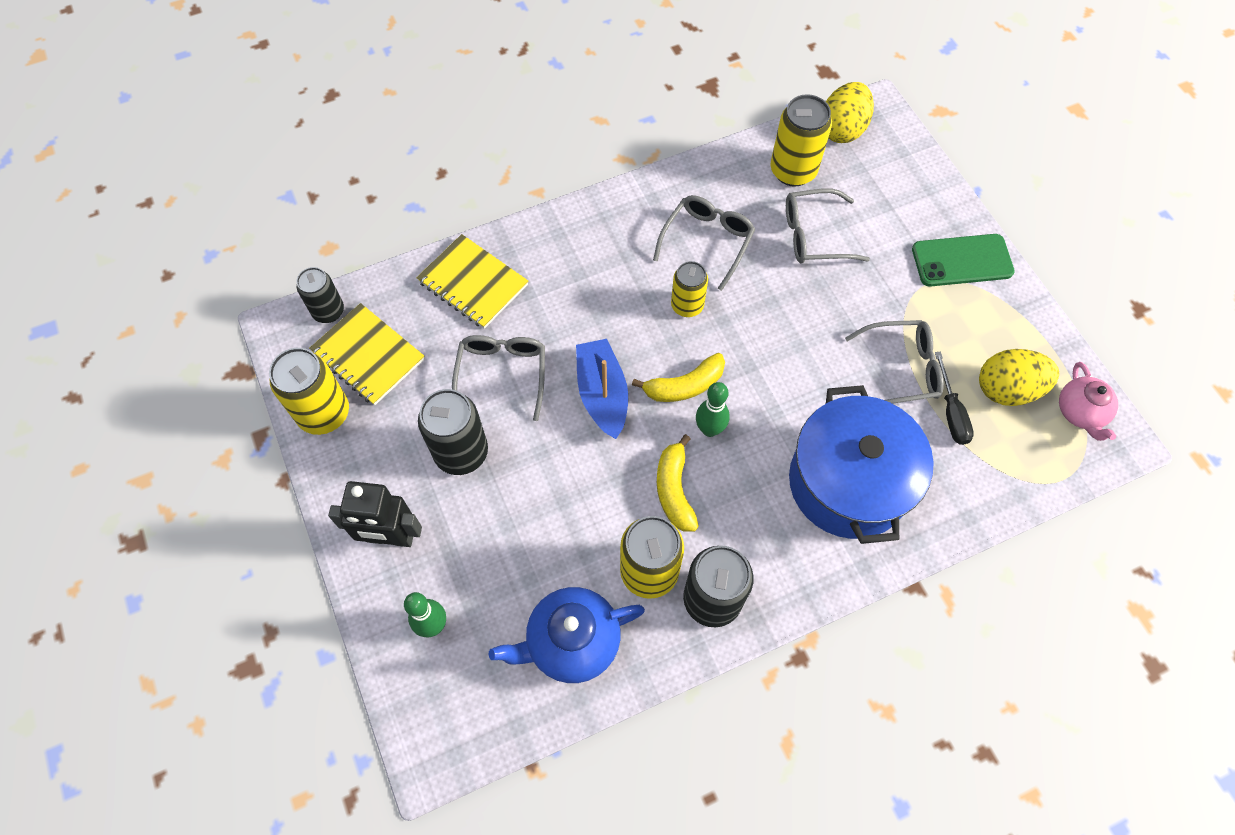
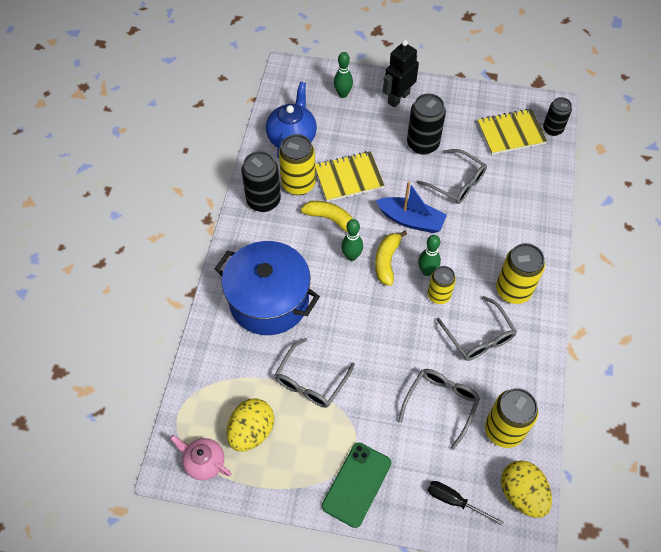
camera: 125 degrees right, 5 degrees down
yellow can [269,348,349,435] -> yellow can moved to [496,243,545,304]
yellow notebook [416,234,528,329] -> yellow notebook moved to [315,151,385,202]
black screwdriver [935,352,974,445] -> black screwdriver moved to [428,481,504,525]
none -> green bowling pin [418,235,441,276]

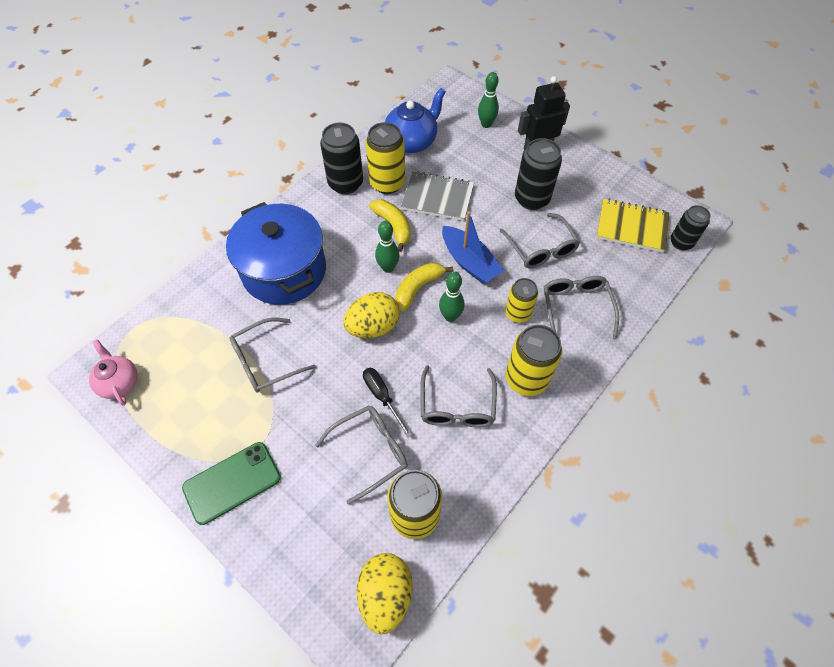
camera: 30 degrees right, 0 degrees up
yellow egg [227,398,274,452] -> yellow egg moved to [343,292,400,338]
yellow notebook [315,151,385,202] -> grey notebook [401,171,474,221]
yellow can [428,266,456,304] -> yellow can moved to [505,278,538,323]
black screwdriver [428,481,504,525] -> black screwdriver moved to [363,368,412,438]
none -> grey glasses [544,276,619,338]

